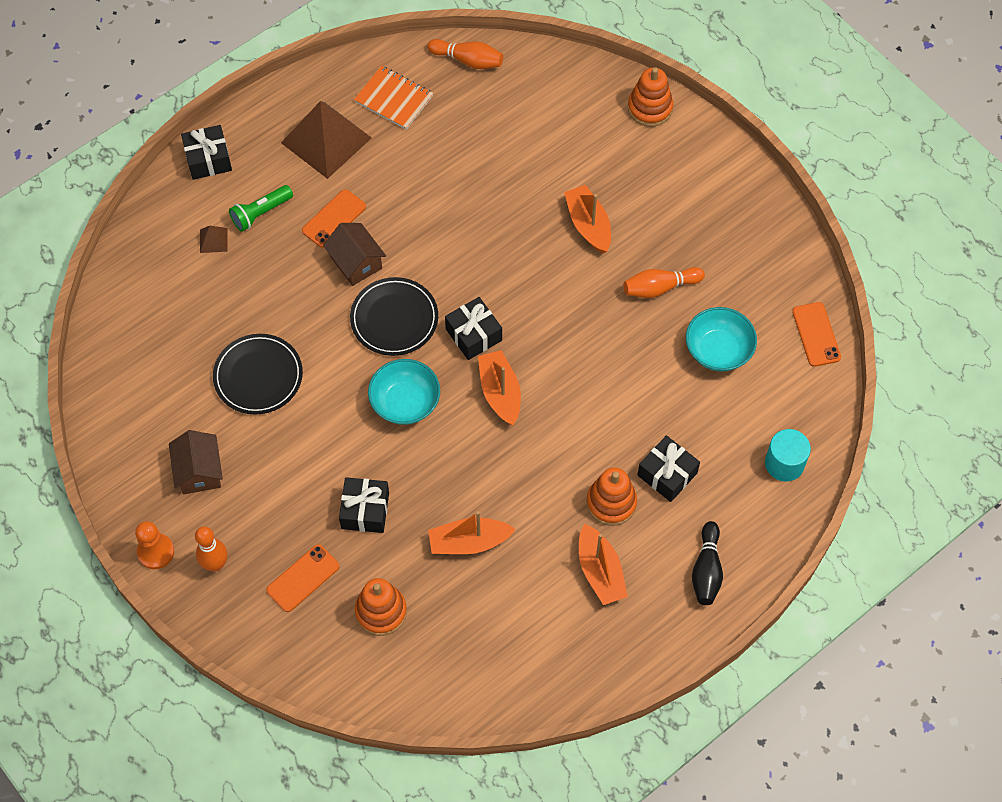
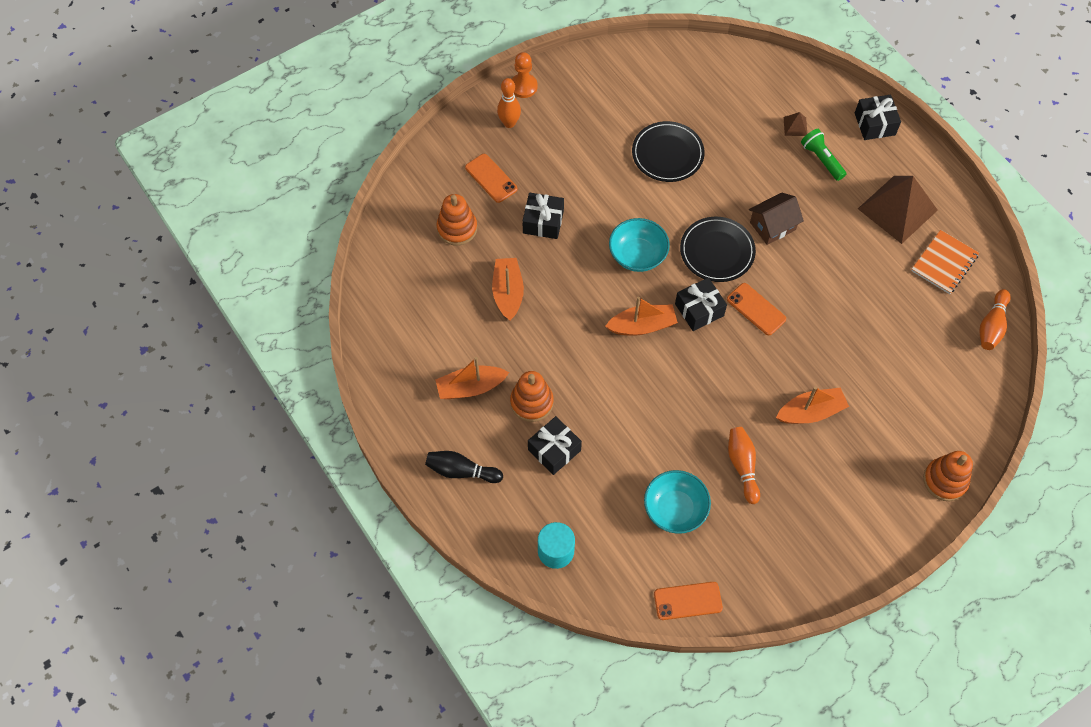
camera: 95 degrees right, 0 degrees up
brown house [169,430,223,494] -> none
orange phone [302,189,366,248] -> orange phone moved to [727,283,786,335]

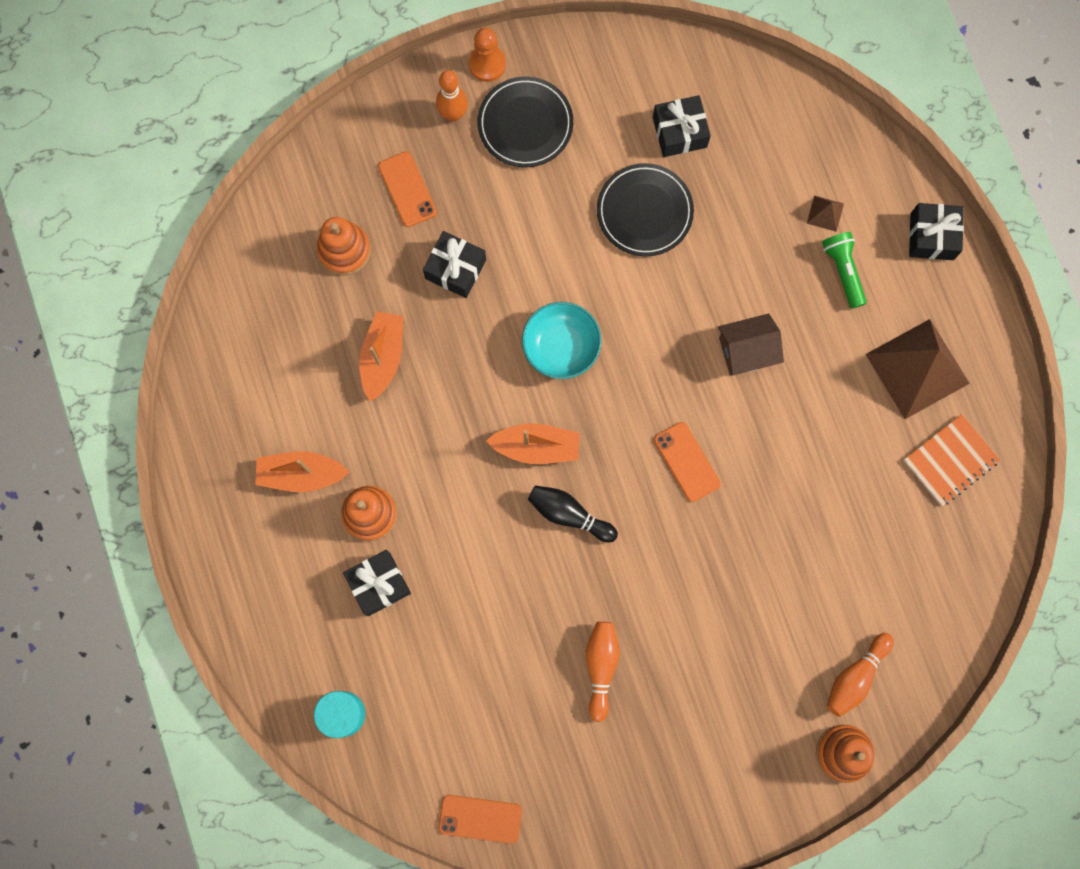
camera: 15 degrees right, 15 degrees up
black bowling pin [425,451,503,483] -> black bowling pin moved to [528,485,618,542]
turquoise bowl [644,470,711,534] -> none
black gift [675,277,727,331] -> black gift moved to [653,95,711,157]
black plate [680,217,756,282] -> black plate moved to [477,76,573,167]
orange boat [776,387,849,424] -> none
orange bowling pin [979,289,1011,350] -> orange bowling pin moved to [827,633,894,717]

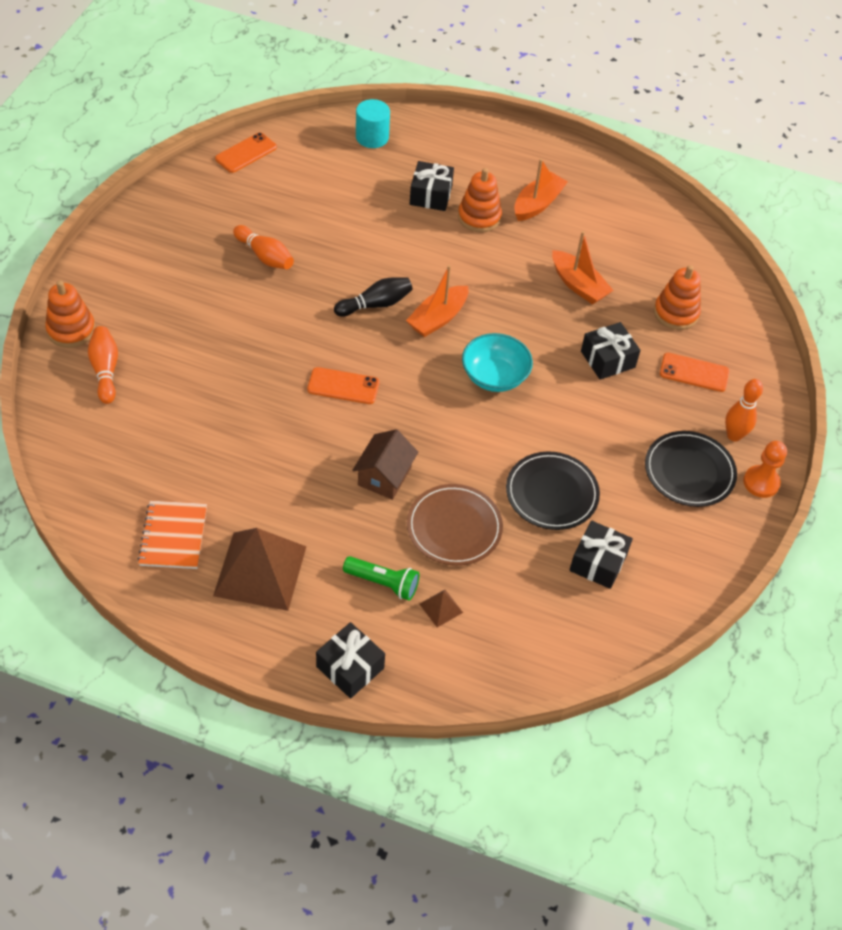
camera: 125 degrees right, 25 degrees down
none -> brown plate [407,484,503,566]

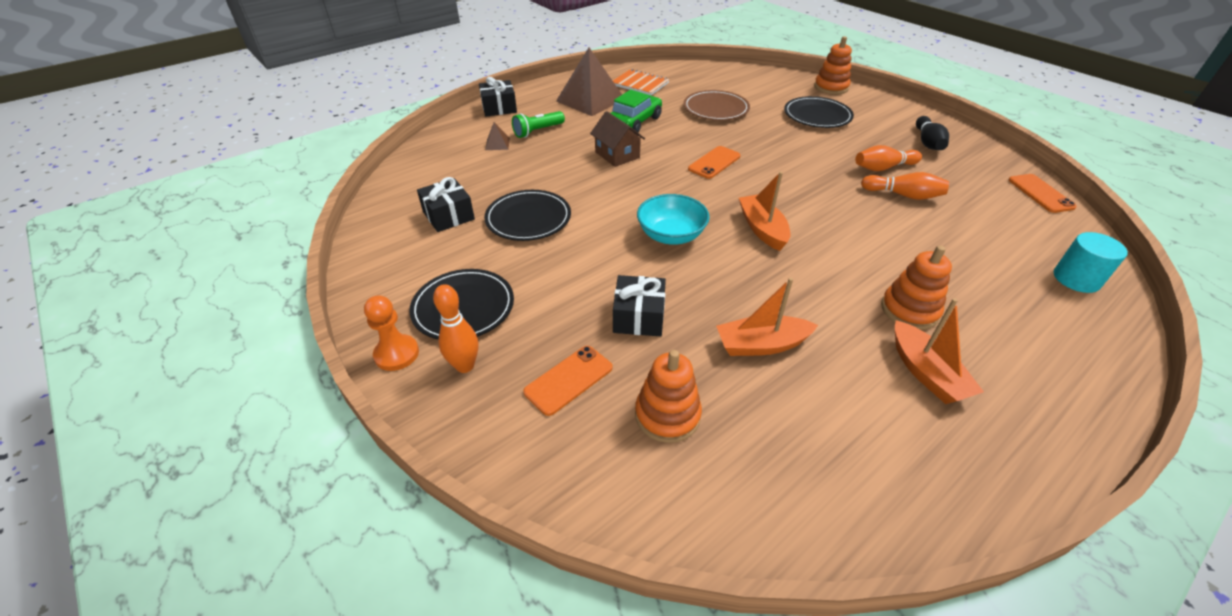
camera: 125 degrees right, 10 degrees down
orange bowling pin [88,326,118,404] -> orange bowling pin moved to [861,172,949,200]
black bowling pin [334,277,413,317] -> black bowling pin moved to [916,116,949,150]
brown plate [407,484,503,566] -> brown plate moved to [684,90,750,120]
black gift [410,161,454,211] -> none
none -> green car [611,90,662,132]
none -> black plate [784,96,854,128]

